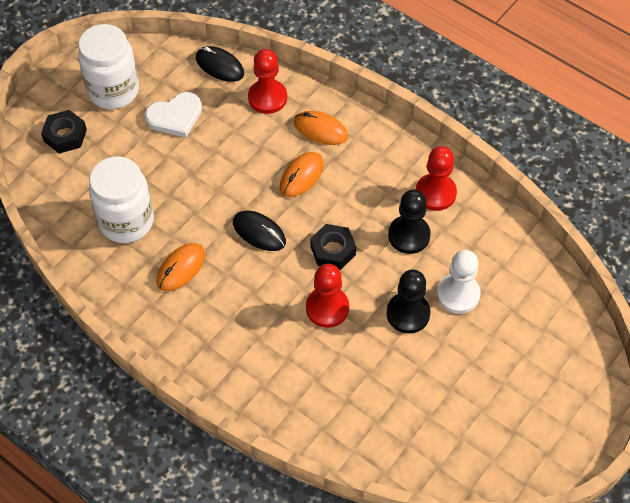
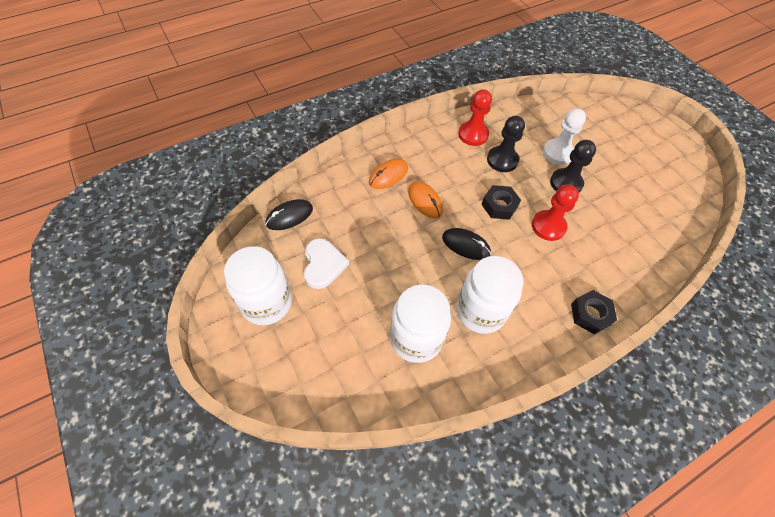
camera: 70 degrees left, 0 degrees up
black nut [41,110,87,154] -> black nut moved to [571,290,617,334]
orange mouse [156,243,205,291] -> white jar [456,256,524,334]
black mouse [233,211,286,251] -> black mouse turned 60 degrees clockwise [442,228,491,260]
red pawn [248,49,287,114] -> none

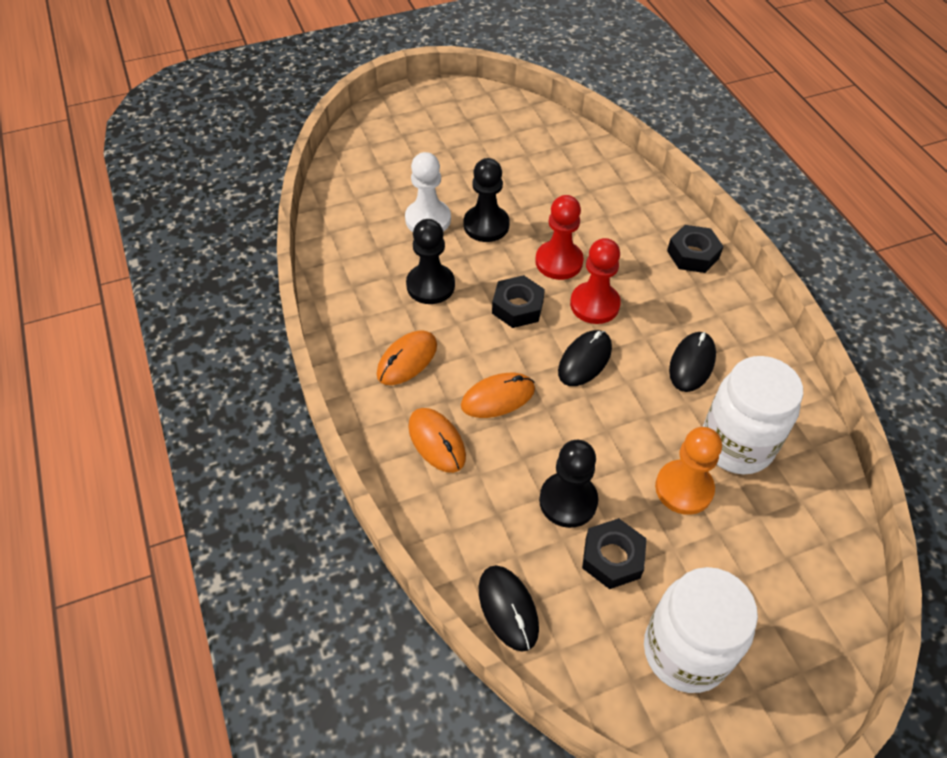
camera: 80 degrees left, 5 degrees down
white heart [304,238,349,289] -> black nut [582,518,647,589]
white jar [456,256,524,334] -> black mouse [669,332,716,392]
red pawn [458,89,492,146] -> red pawn moved to [570,238,621,324]
none -> orange mouse [377,330,437,385]
none -> black pawn [539,440,598,528]
none -> orange pawn [655,427,722,515]

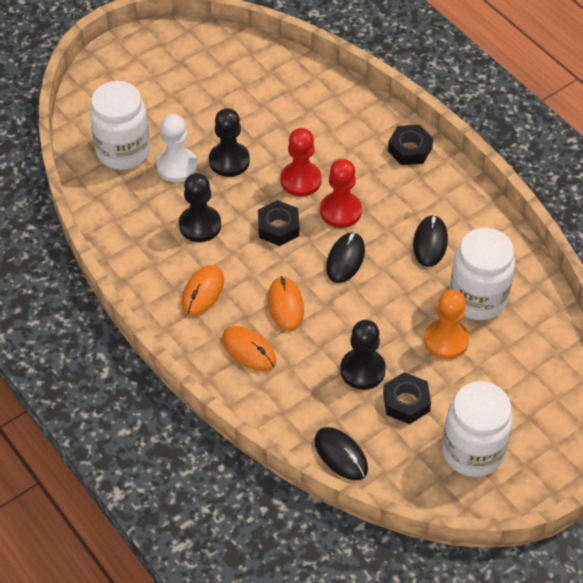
camera: 15 degrees left, 0 degrees up
orange mouse [461,373,535,418] -> orange mouse turned 60 degrees counterclockwise [268,276,304,331]
none -> white jar [90,81,150,170]

